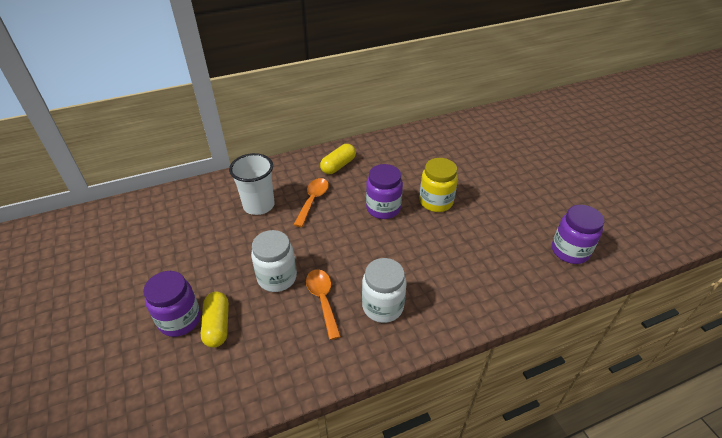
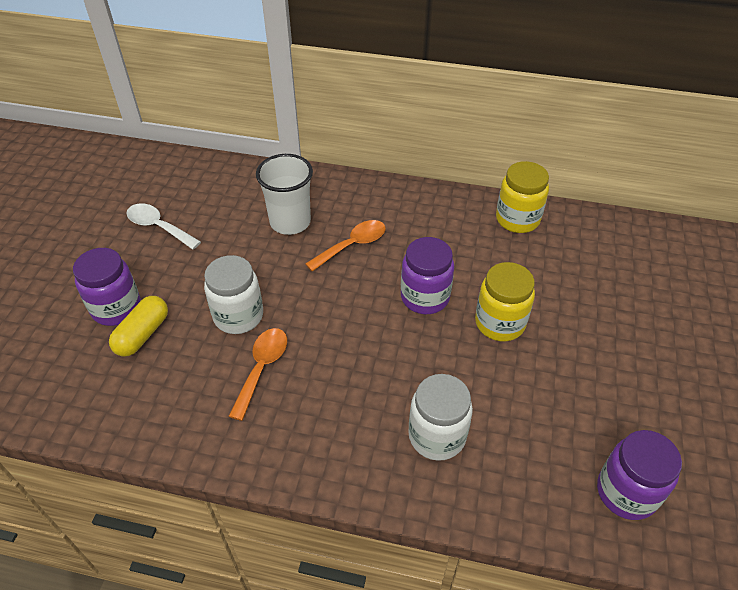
camera: 35 degrees right, 5 degrees up
yellow capsule [320,144,356,174] -> none
white jar [362,258,407,323] -> white jar moved to [408,374,473,461]
none -> white spoon [126,203,201,250]
none -> yellow jar [496,161,549,233]

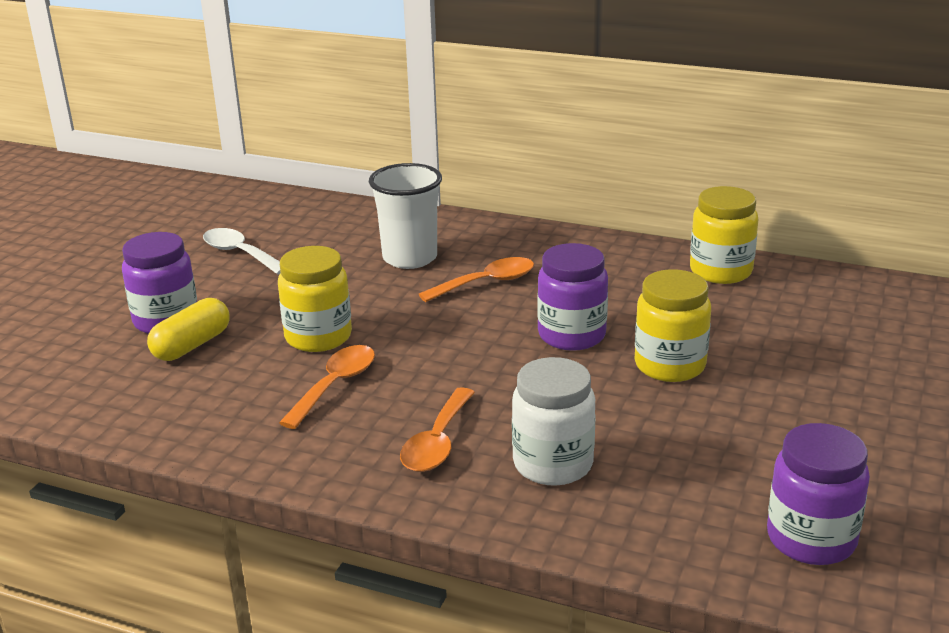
camera: 10 degrees right, 20 degrees down
white jar [204,255,263,334] -> yellow jar [278,246,352,352]
none -> orange spoon [400,387,475,472]

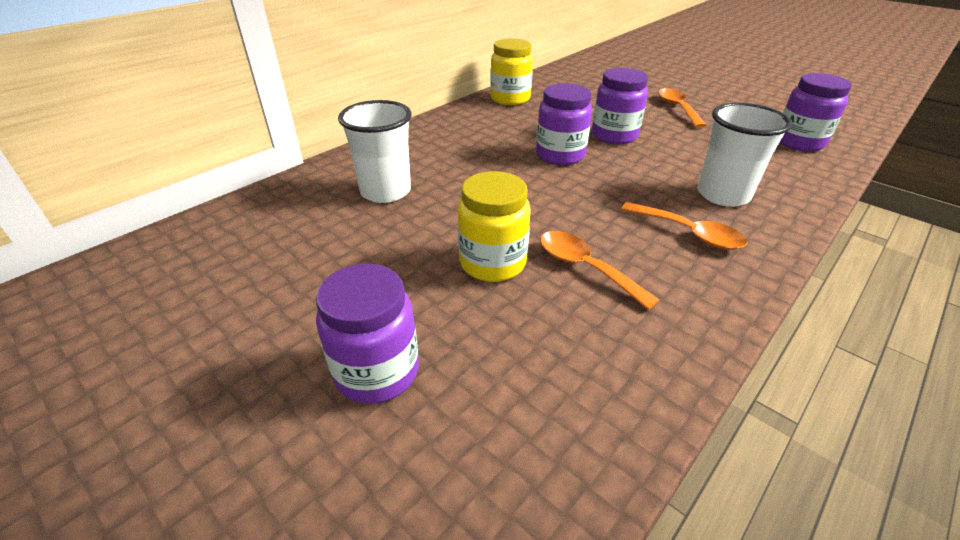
camera: 70 degrees left, 10 degrees up
yellow capsule [147,298,230,361] -> none
white spoon [203,228,281,275] -> none
orange spoon [418,257,534,302] -> orange spoon moved to [658,88,707,128]
white jar [512,357,595,486] -> white cup [697,103,792,207]
yellow jar [635,269,711,382] -> purple jar [592,68,648,144]

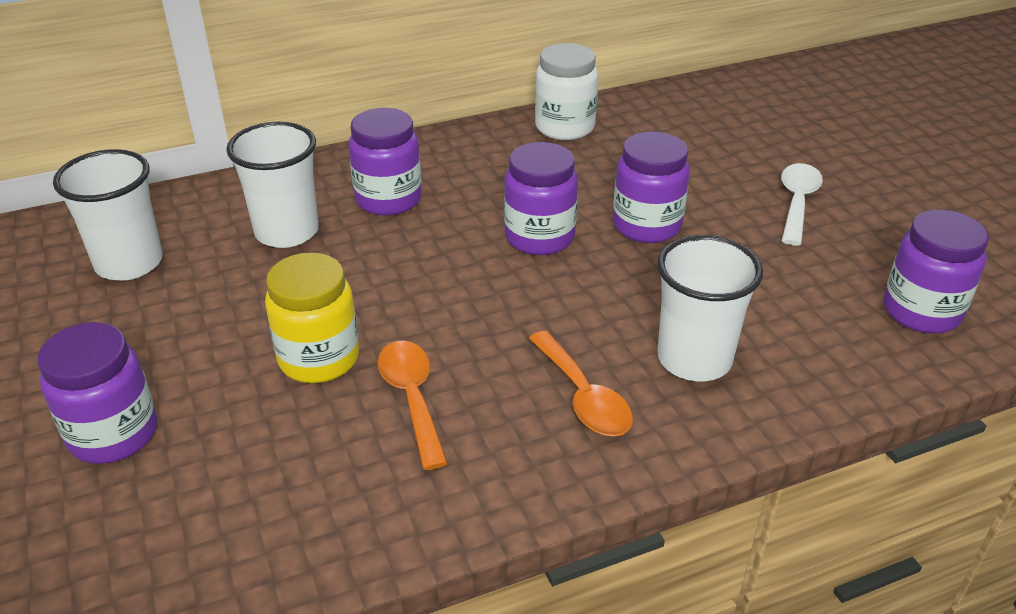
camera: 25 degrees right, 0 degrees up
yellow jar [490,38,533,105] -> white jar [535,43,598,140]
orange spoon [658,88,707,128] -> white spoon [781,163,823,245]
none -> white cup [53,149,163,281]
none -> purple jar [349,108,422,216]

